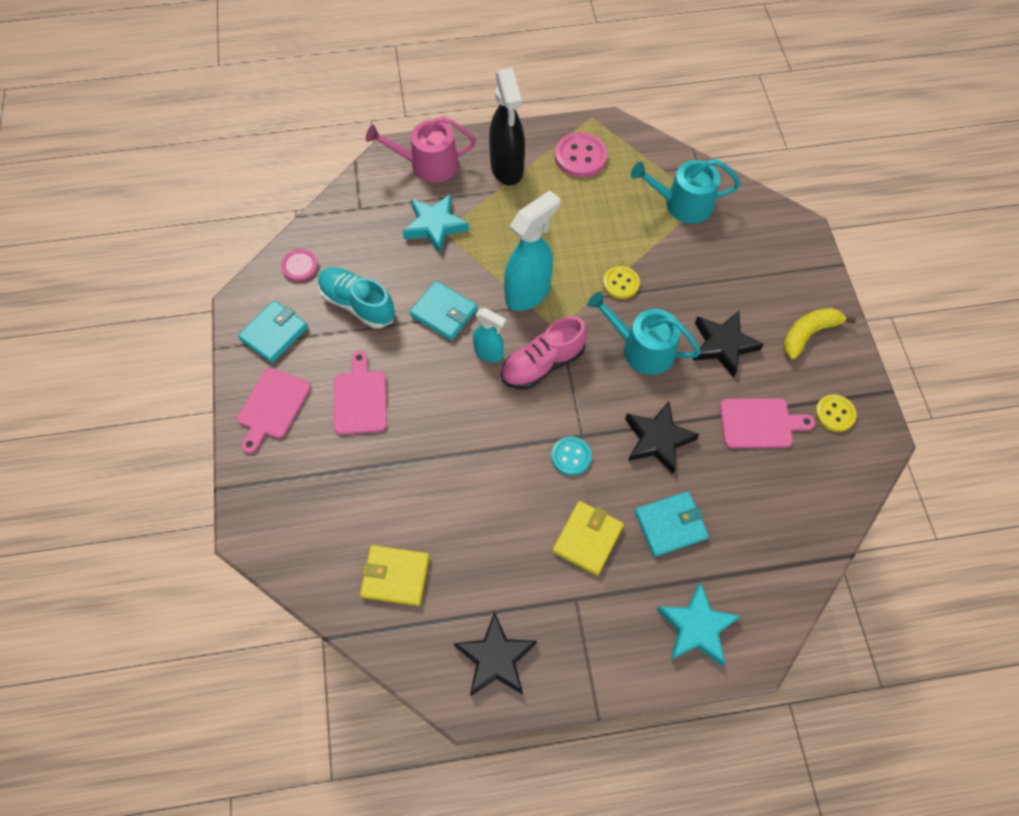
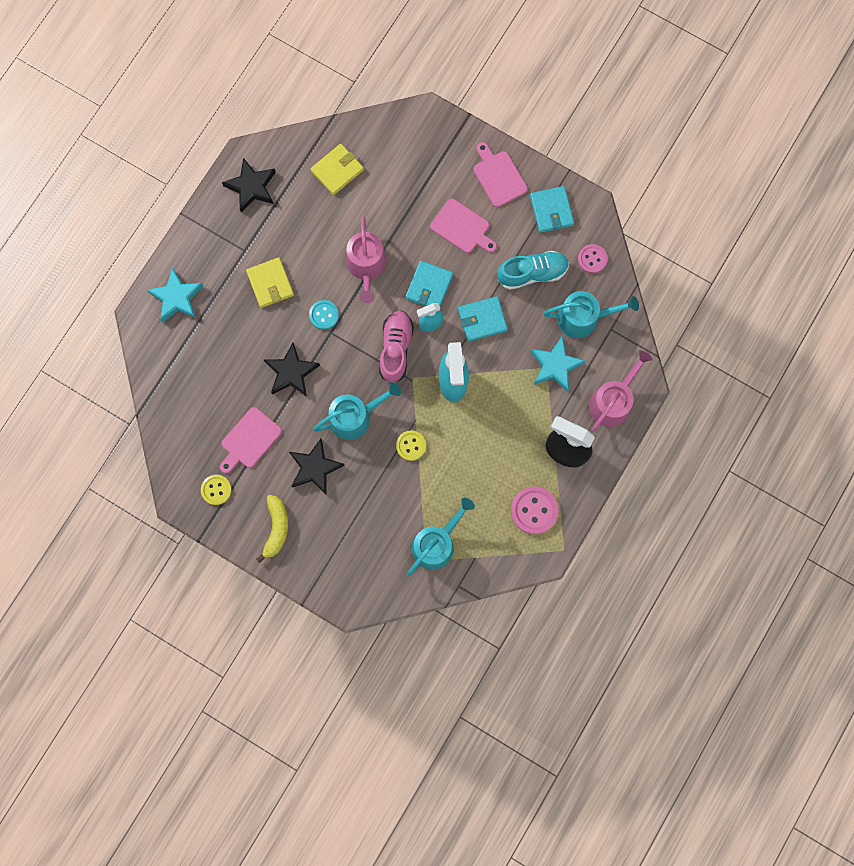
camera: 130 degrees right, 15 degrees up
turquoise wallet [635,491,709,557] -> turquoise wallet moved to [405,260,453,307]
none -> pink watering can [346,217,387,303]
none -> turquoise watering can [543,291,639,338]

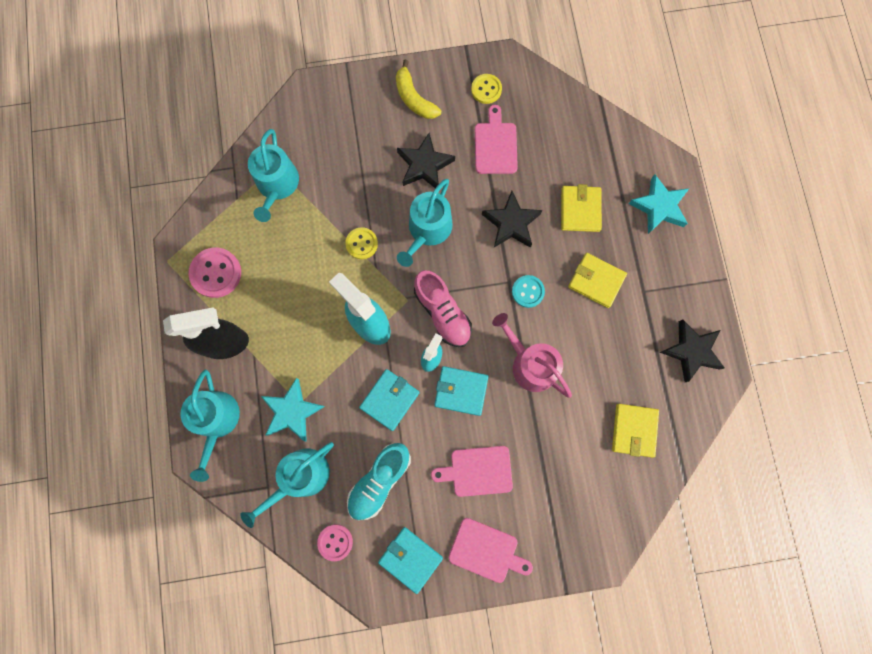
camera: 140 degrees right, 0 degrees up
turquoise wallet [405,260,453,307] -> turquoise wallet turned 60 degrees counterclockwise [434,366,488,416]
pink watering can [589,350,652,432] -> turquoise watering can [180,370,240,482]
none -> yellow wallet [561,184,602,232]

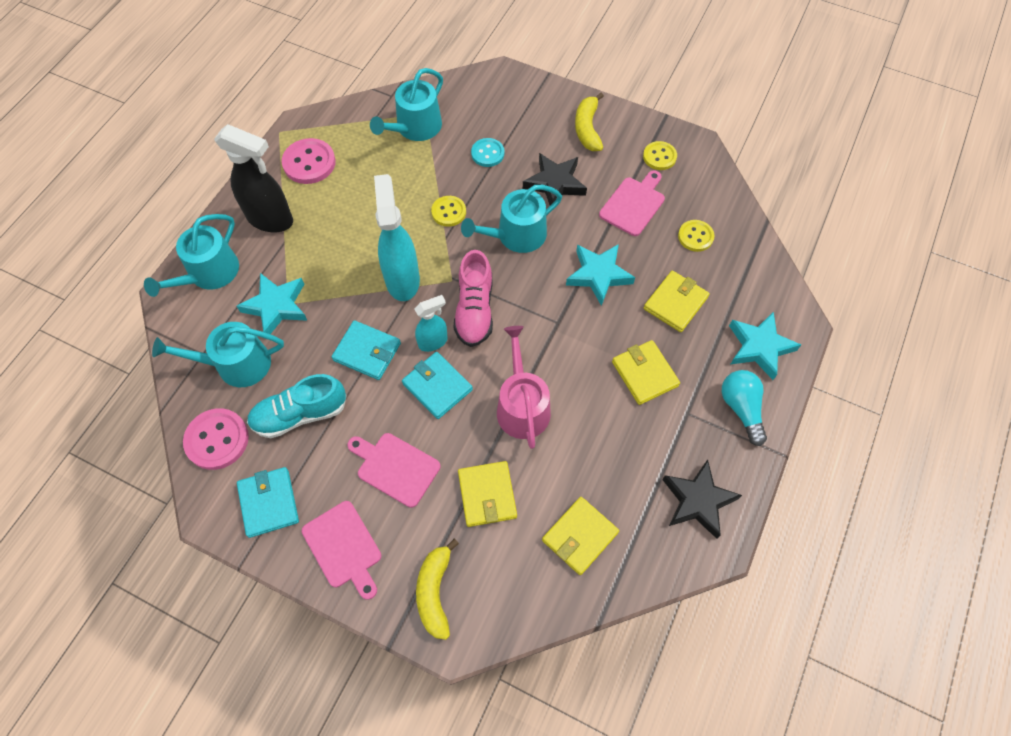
camera: 35 degrees right, 15 degrees down
pink button [317,524,353,561] -> pink button [183,408,249,470], size x1.56
turquoise wallet [359,369,420,431] -> turquoise wallet turned 45 degrees clockwise [332,320,401,380]
black star [482,191,543,248] -> turquoise star [566,244,635,306]
turquoise button [512,275,545,308] -> turquoise button moved to [471,138,504,167]
none -> yellow banana [416,539,459,640]
none -> yellow wallet [458,461,517,527]
none -> yellow button [678,220,714,252]
none -> turquoise light bulb [722,370,767,446]

